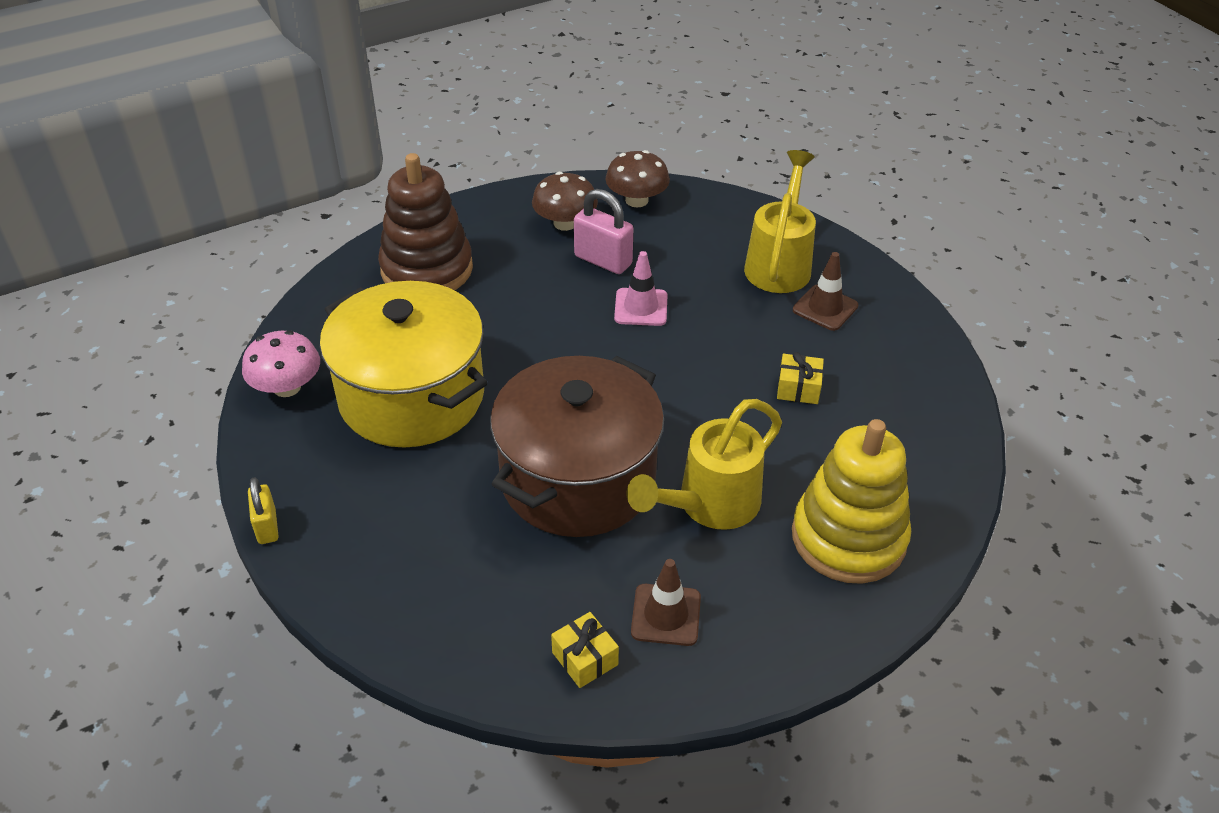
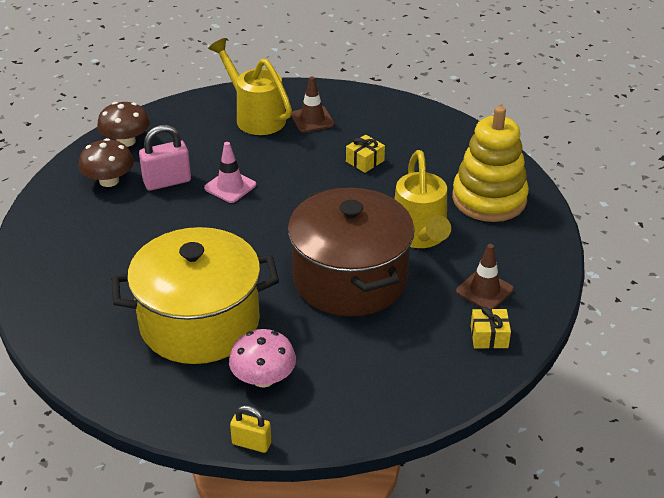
camera: 55 degrees left, 5 degrees down
pink mushroom [242,330,320,397] -> pink mushroom moved to [229,329,296,387]
brown stacking toy [378,153,473,290] -> none

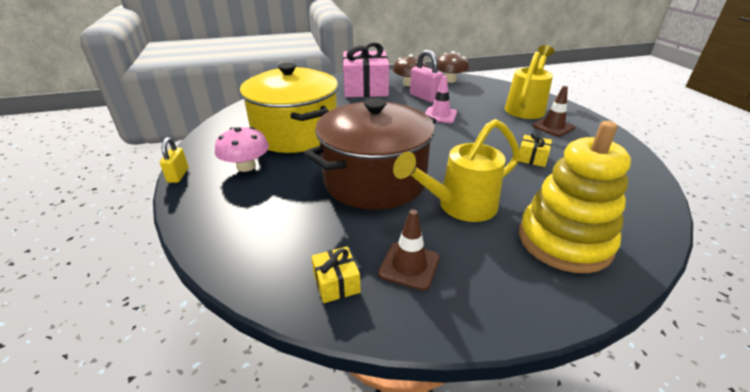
camera: 70 degrees right, 5 degrees down
none -> pink gift [343,42,389,97]

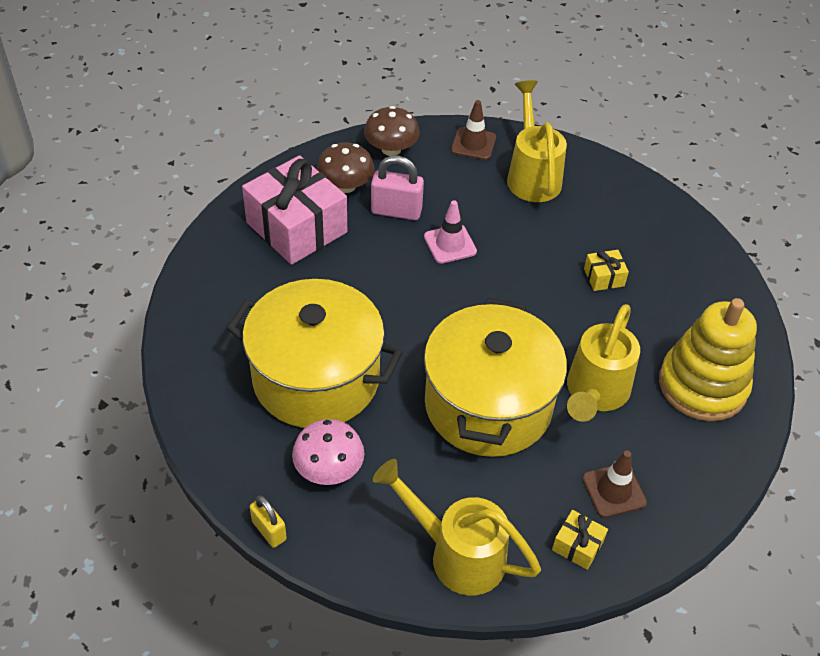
camera: 40 degrees left, 15 degrees up
brown pot [304,98,436,210] -> yellow pot [424,298,567,457]
brown traffic cone [532,86,575,137] -> brown traffic cone moved to [451,100,496,160]
none -> yellow watering can [373,459,541,596]

